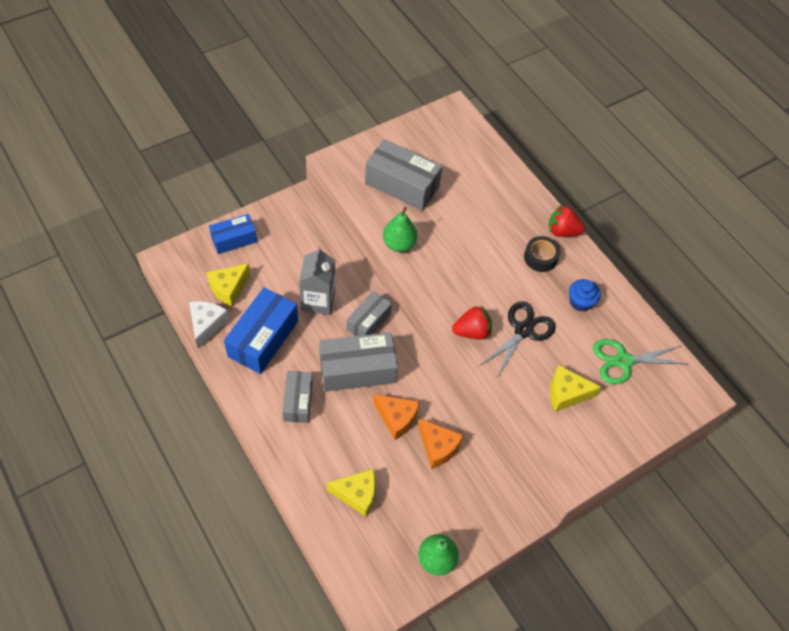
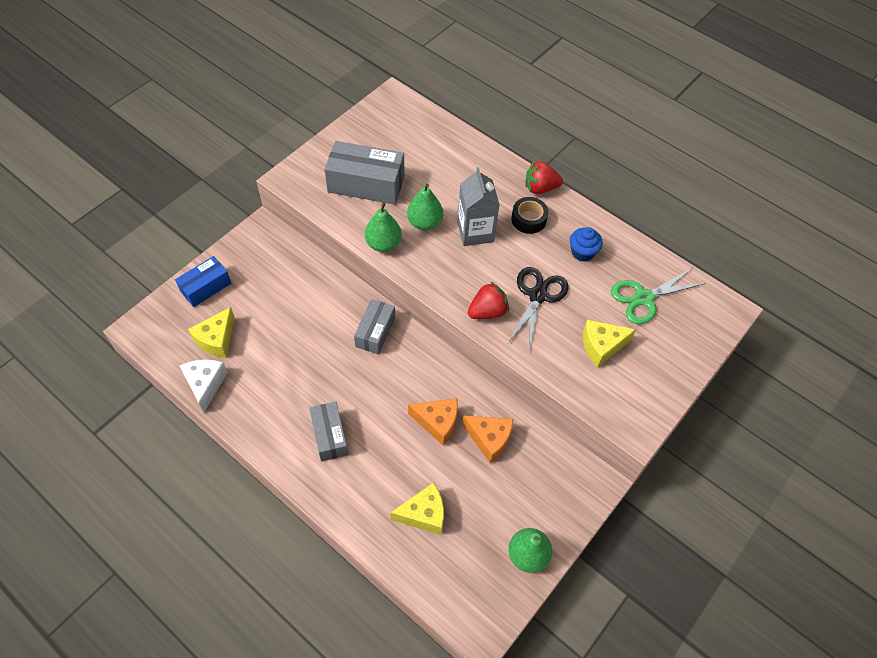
camera: 15 degrees left, 0 degrees up
blue box [224,287,298,374] -> none
grey carton [299,246,335,315] -> grey carton moved to [457,167,500,246]
grey box [319,332,398,392] -> none
none -> green pear [407,183,443,230]

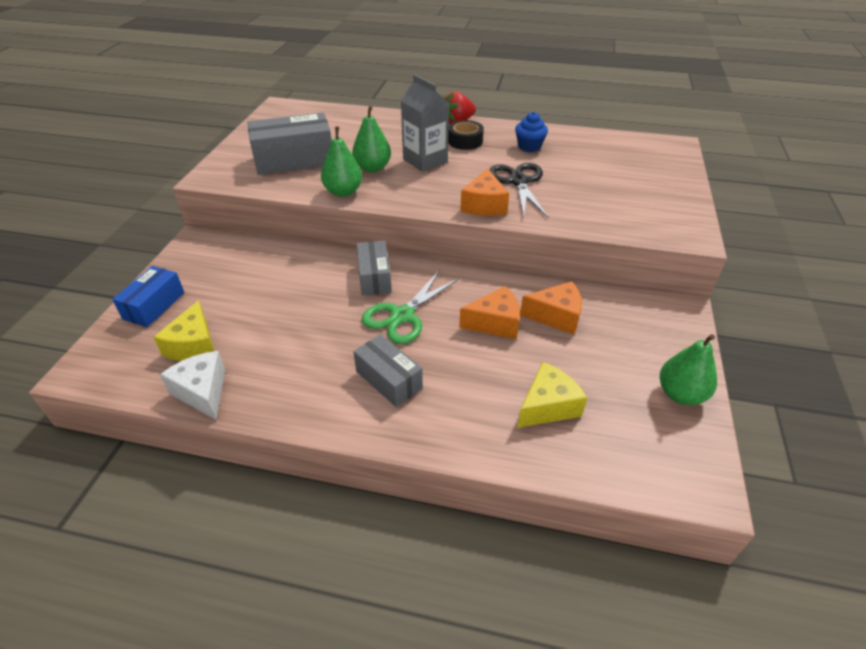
camera: 25 degrees left, 15 degrees down
red strawberry [468,281,509,319] -> orange cheese [460,168,509,216]
yellow cheese [583,320,636,368] -> none
green scissors [611,268,706,324] -> green scissors moved to [362,270,460,344]

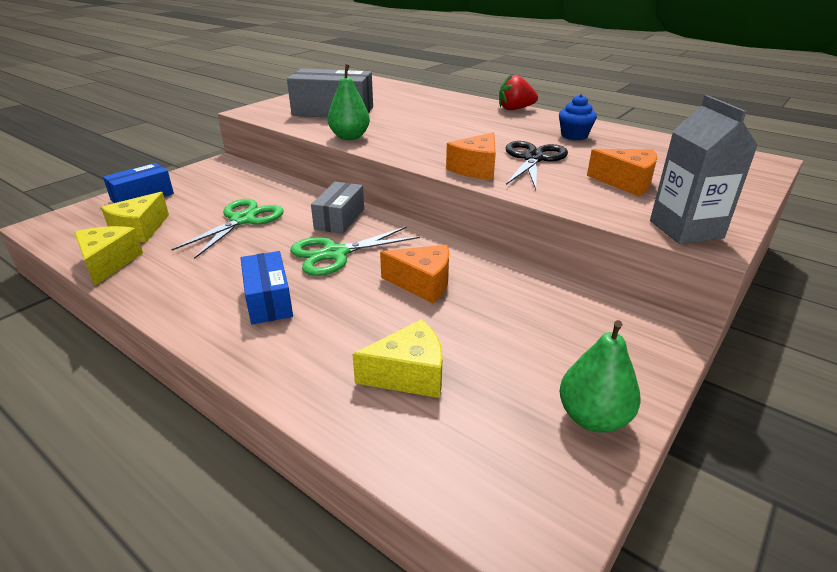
camera: 25 degrees right, 10 degrees down
white cheese [160,351,225,420] -> yellow cheese [74,226,143,286]
green pear [352,106,391,172] -> none
grey box [353,334,423,407] -> blue box [241,251,293,324]
grey carton [401,74,449,172] -> grey carton moved to [650,95,758,244]
black tape [448,120,484,150] -> none
orange cheese [520,281,582,334] -> orange cheese moved to [587,149,657,196]
none -> green scissors [171,199,284,259]

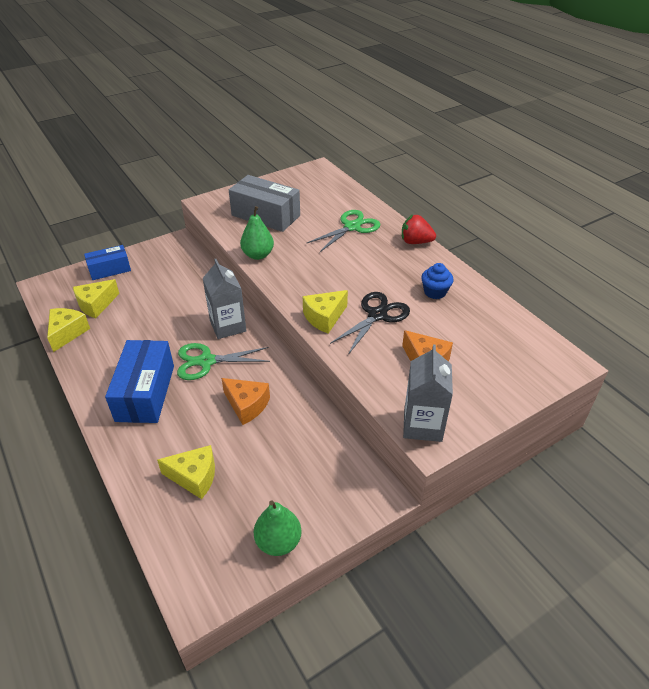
camera: 20 degrees right, 10 degrees up
green scissors [171,199,284,259] -> green scissors moved to [307,210,380,252]
blue box [241,251,293,324] -> blue box [105,340,174,423], size x1.62
grey box [311,182,364,234] -> grey carton [203,259,246,339]
orange cheese [446,132,496,180] -> yellow cheese [303,290,348,333]

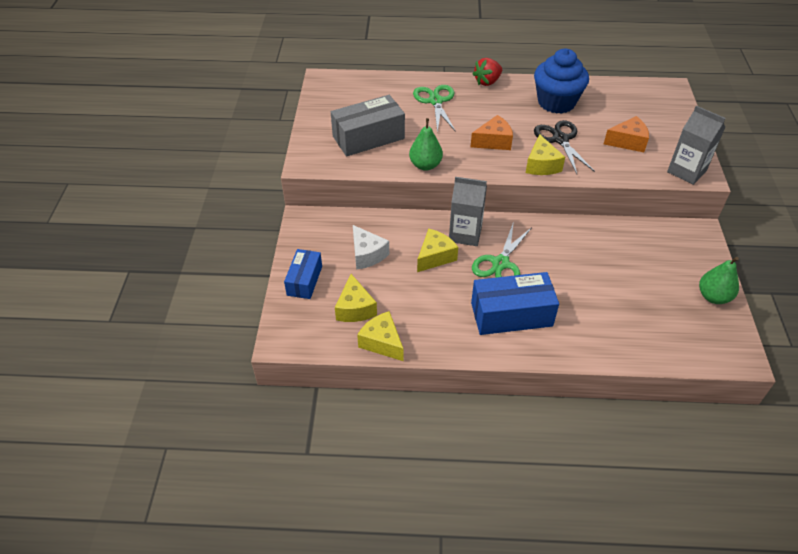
camera: 55 degrees left, 5 degrees up
blue box [105,340,174,423] -> blue box turned 45 degrees counterclockwise [471,272,559,335]
yellow cheese [157,445,215,499] -> yellow cheese moved to [417,228,458,272]
orange cheese [221,378,270,425] -> orange cheese moved to [471,115,513,150]
blue cupcake [421,263,454,299] -> blue cupcake [534,49,589,114], size x1.97
none -> white cheese [353,225,389,269]

